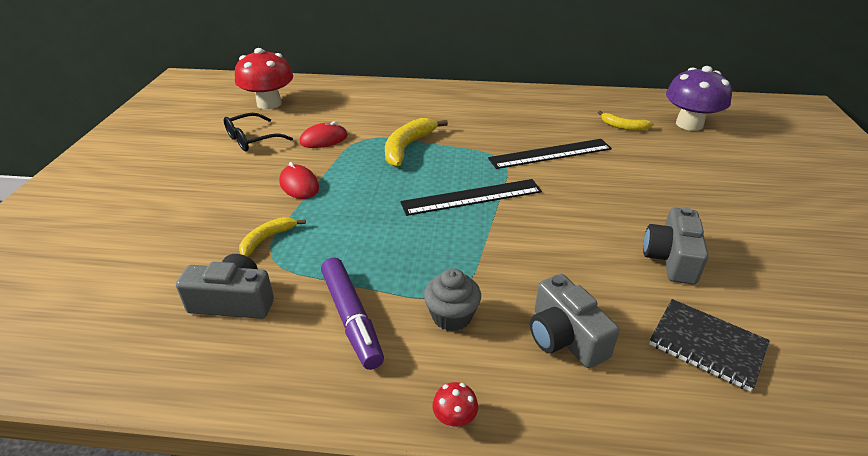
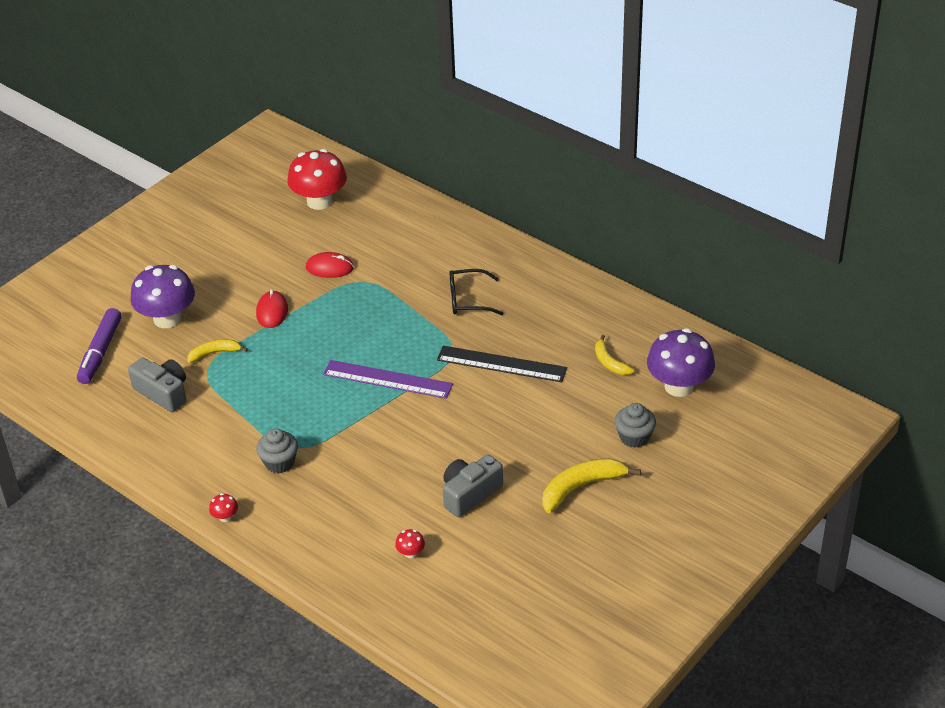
camera: 35 degrees right, 5 degrees up
black glasses [224,113,293,151] -> black glasses moved to [450,269,503,315]
purple marker [321,257,384,370] -> purple marker moved to [77,308,122,384]
yellow banana [385,118,448,167] -> yellow banana moved to [542,458,641,513]
black ruler [400,179,542,216] -> purple ruler [323,360,453,399]
grey camera [530,274,619,368] -> none
black notebook [649,299,770,392] -> red mushroom [395,529,425,558]
none -> purple mushroom [131,265,195,328]
none -> grey cupcake [615,403,656,448]

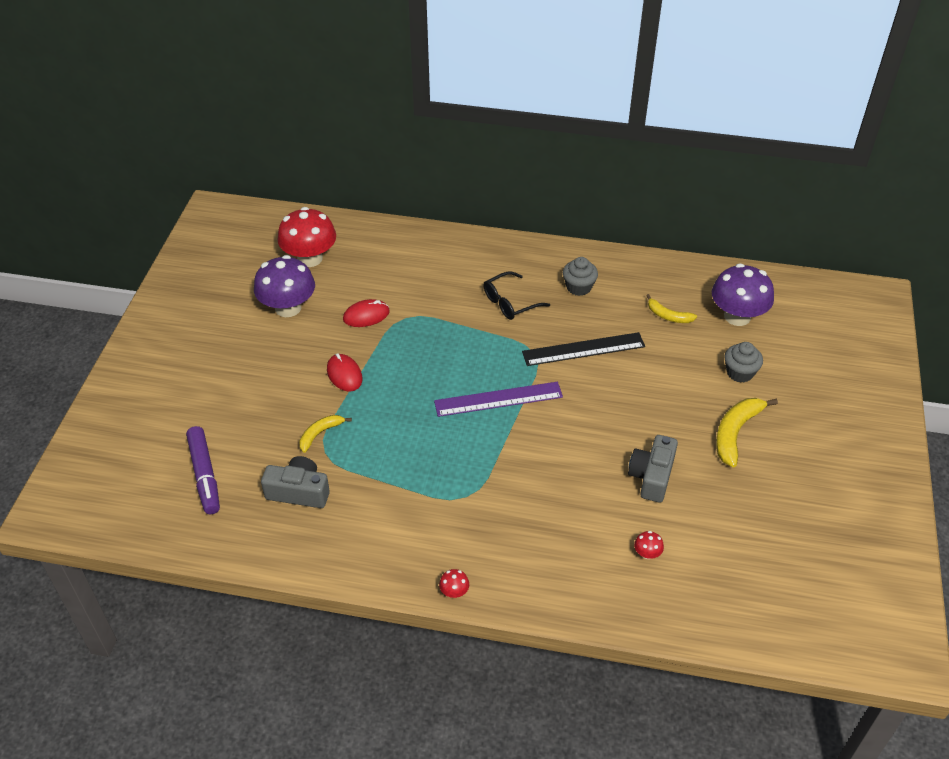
camera: 30 degrees left, 5 degrees up
purple mushroom [131,265,195,328] -> purple mushroom moved to [254,255,315,317]
grey cupcake [256,428,298,473] -> grey cupcake moved to [563,257,598,296]

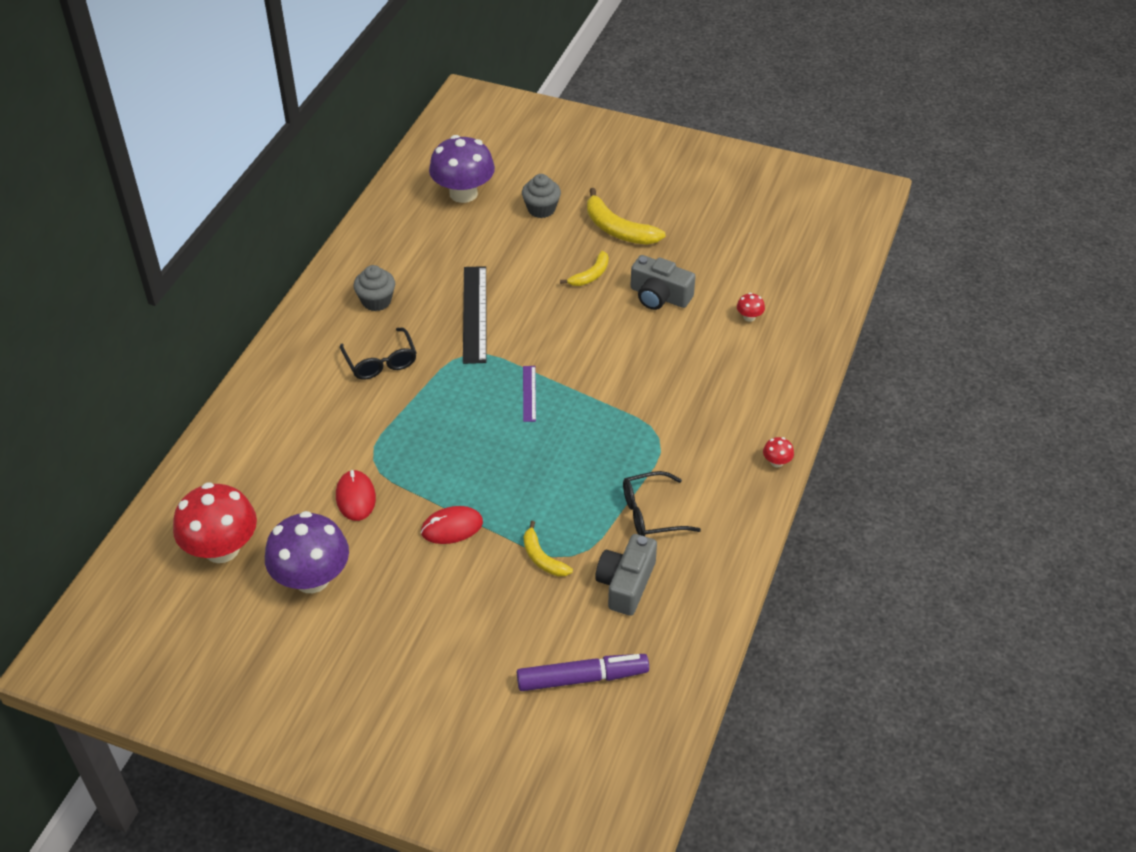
camera: 80 degrees left, 0 degrees up
purple ruler [434,382,563,417] -> purple ruler [523,366,536,422], size x0.52
yellow banana [646,294,697,323] -> yellow banana moved to [560,251,609,286]
none -> black glasses [623,471,701,536]

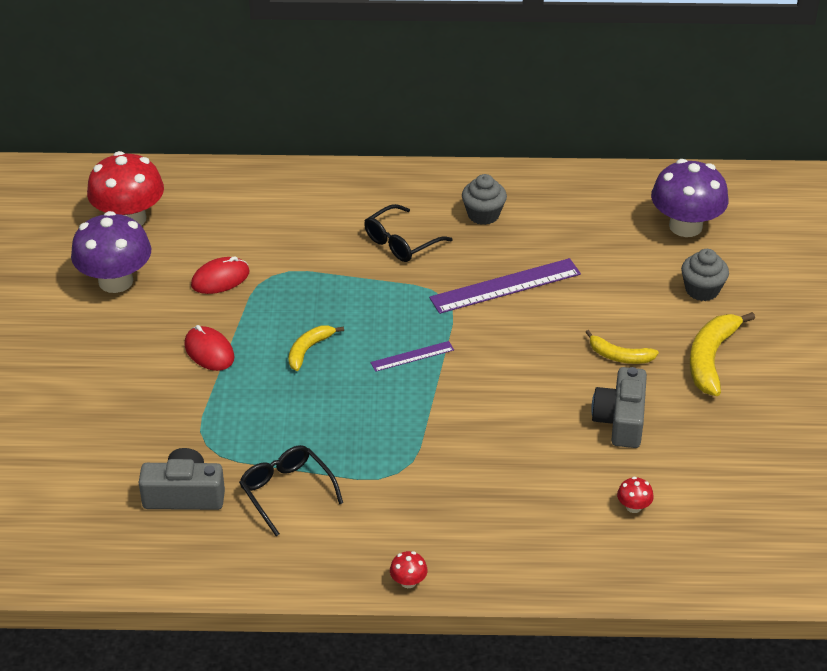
camera: 70 degrees right, 5 degrees down
black ruler [463,266,487,364] -> purple ruler [429,258,581,314]
purple marker [517,654,649,691] -> none
yellow banana [524,521,573,576] -> yellow banana moved to [288,325,344,371]

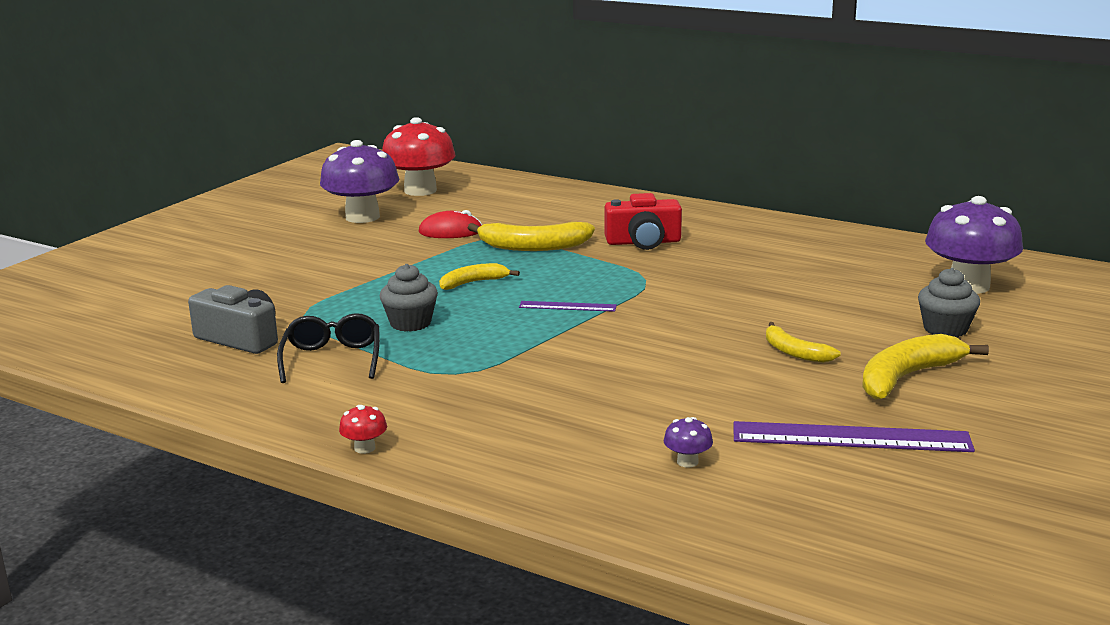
camera: 30 degrees right, 20 degrees down
red mouse [184,325,235,371] -> none
black glasses [364,204,453,262] -> red camera [605,193,682,250]
purple ruler [429,258,581,314] -> purple ruler moved to [734,421,975,452]
grey cupcake [462,174,507,225] -> grey cupcake moved to [380,264,438,332]
grey camera [591,367,647,448] -> none
red mushroom [617,477,654,513] -> purple mushroom [664,417,713,468]
none -> yellow banana [467,222,595,251]

